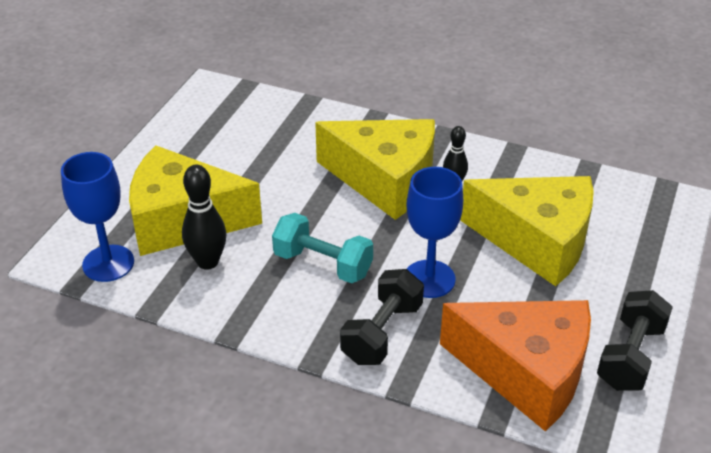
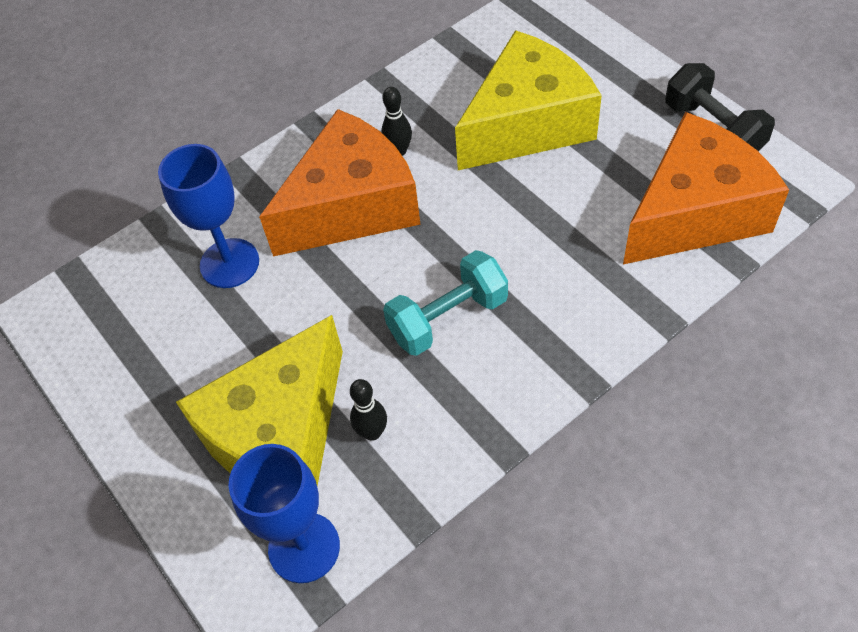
camera: 55 degrees left, 15 degrees up
black bowling pin [182,165,226,270] -> black bowling pin [350,379,387,441], size x0.63
yellow cheese [315,119,435,220] -> orange cheese [259,109,421,257]
black dumbbell [340,269,424,365] -> none
blue goblet [407,167,463,298] -> blue goblet moved to [158,144,259,288]

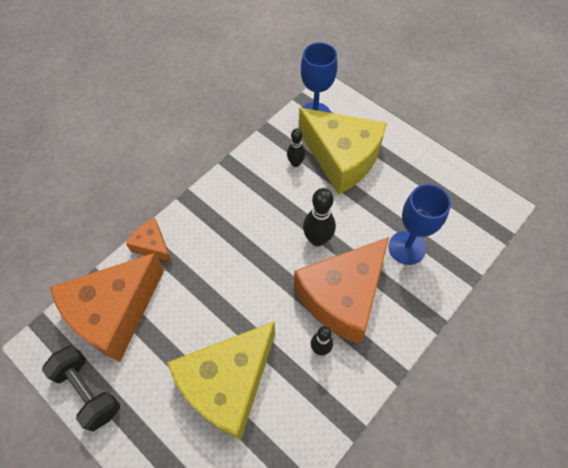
camera: 165 degrees right, 5 degrees up
yellow cheese [176,315,343,486] -> yellow cheese turned 105 degrees clockwise [299,108,387,194]
turquoise dumbbell [383,250,508,356] -> none
none -> orange cheese [126,218,172,262]
none -> black bowling pin [303,188,336,246]

